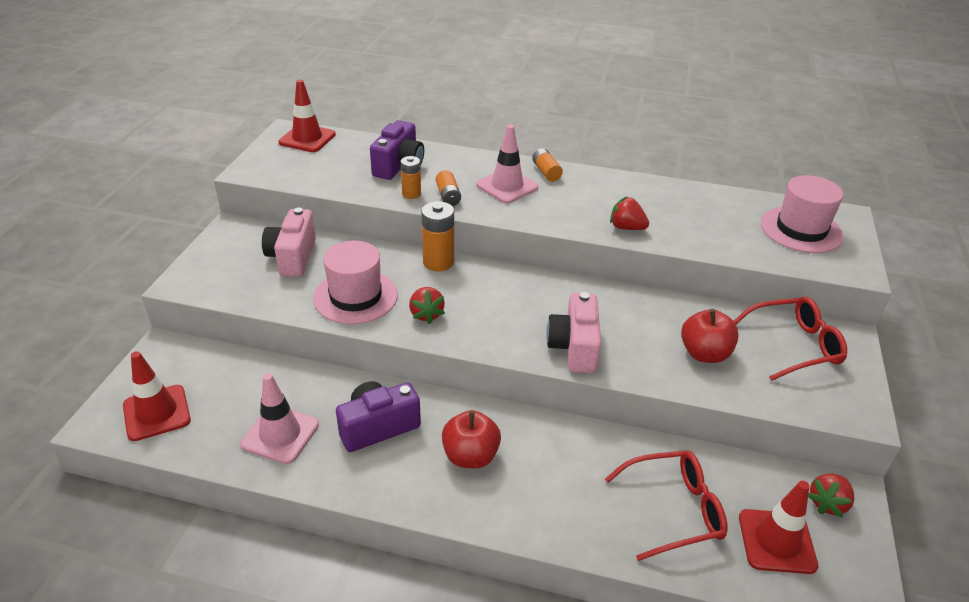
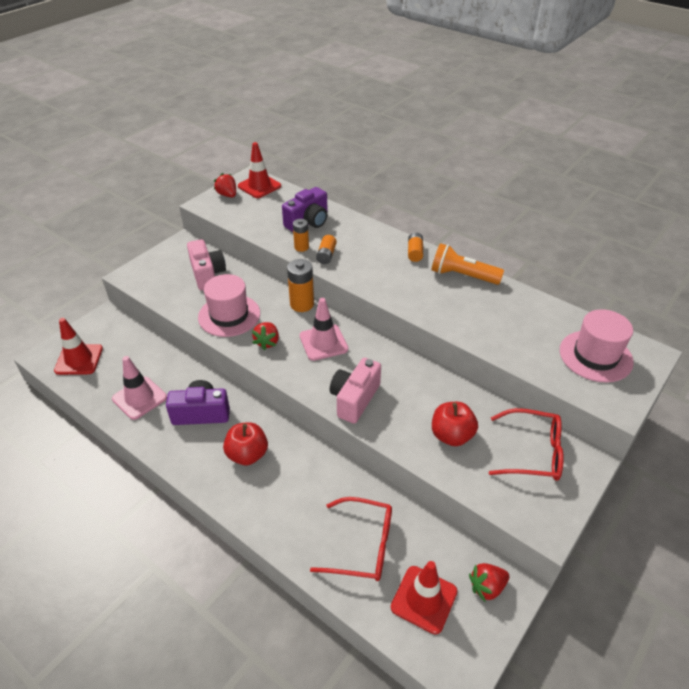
camera: 25 degrees right, 5 degrees up
pink camera [262,208,316,277] -> pink camera turned 135 degrees clockwise [187,239,226,290]
pink traffic cone [476,125,538,204] -> pink traffic cone moved to [300,298,348,361]
red strawberry [610,197,649,230] -> red strawberry moved to [214,173,236,197]
none -> orange flashlight [431,243,504,285]

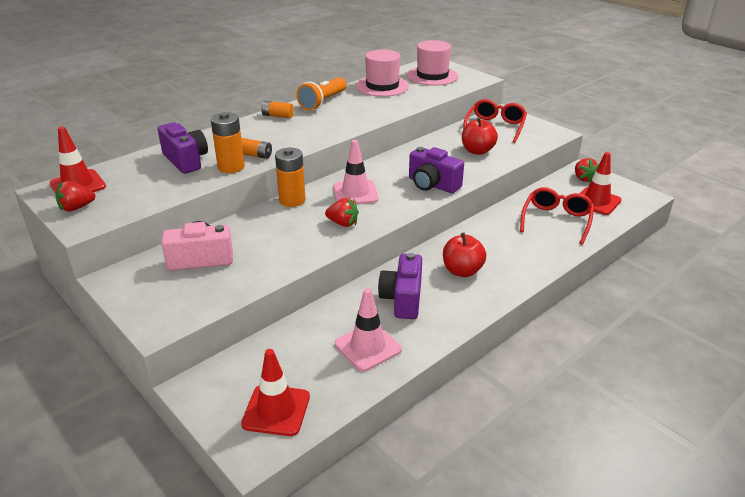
camera: 80 degrees left, 10 degrees down
pink hat [198,274,260,337] -> pink hat moved to [356,49,409,97]
orange battery [293,219,309,252] -> orange battery [211,112,245,173], size x1.59
pink camera [330,358,381,424] -> purple camera [409,147,464,193]

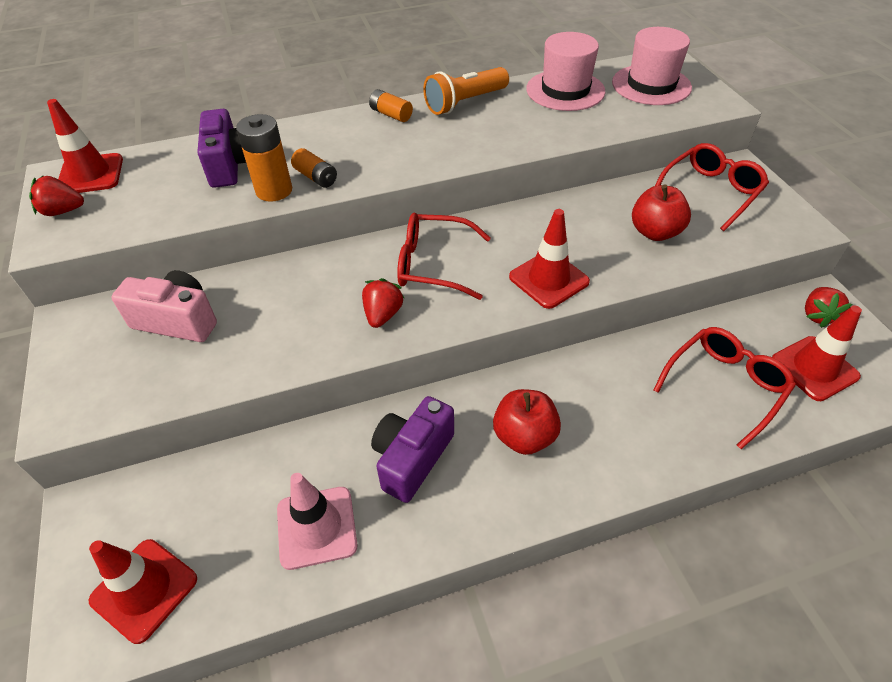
camera: 25 degrees right, 15 degrees up
orange battery [275,148,306,207] -> none
red strawberry [325,198,359,227] -> red strawberry turned 120 degrees counterclockwise [362,278,404,328]
pink traffic cone [333,140,379,204] -> red glasses [397,213,491,300]
purple camera [409,147,464,193] -> red traffic cone [509,209,590,309]

